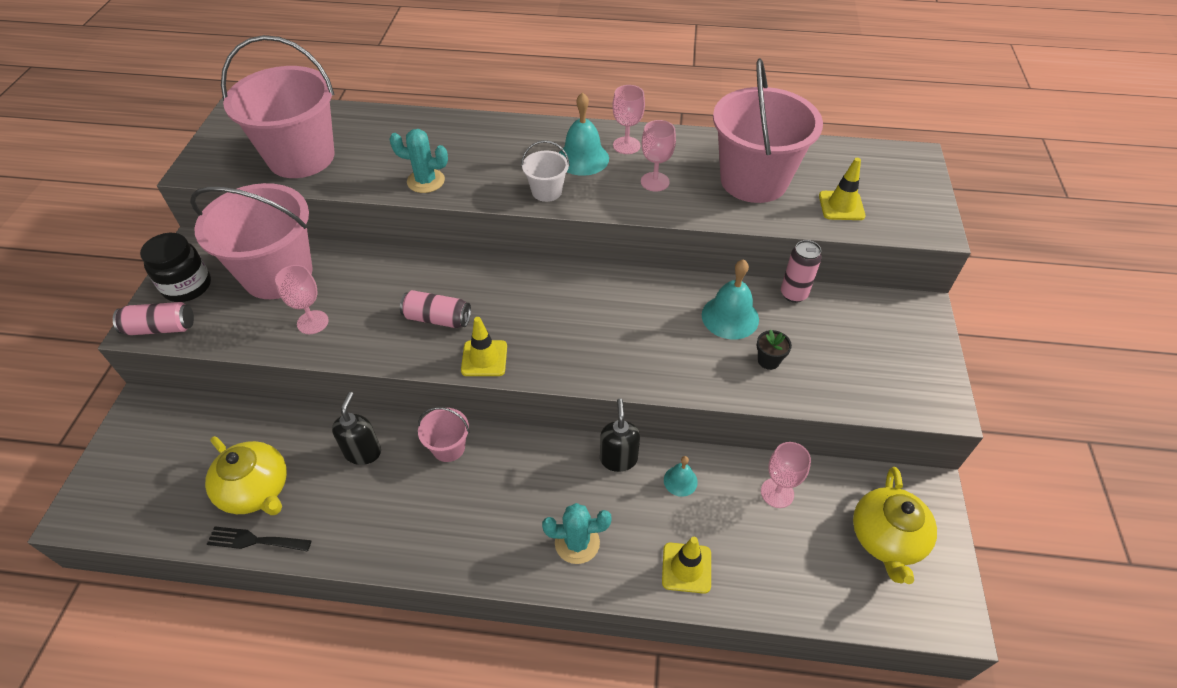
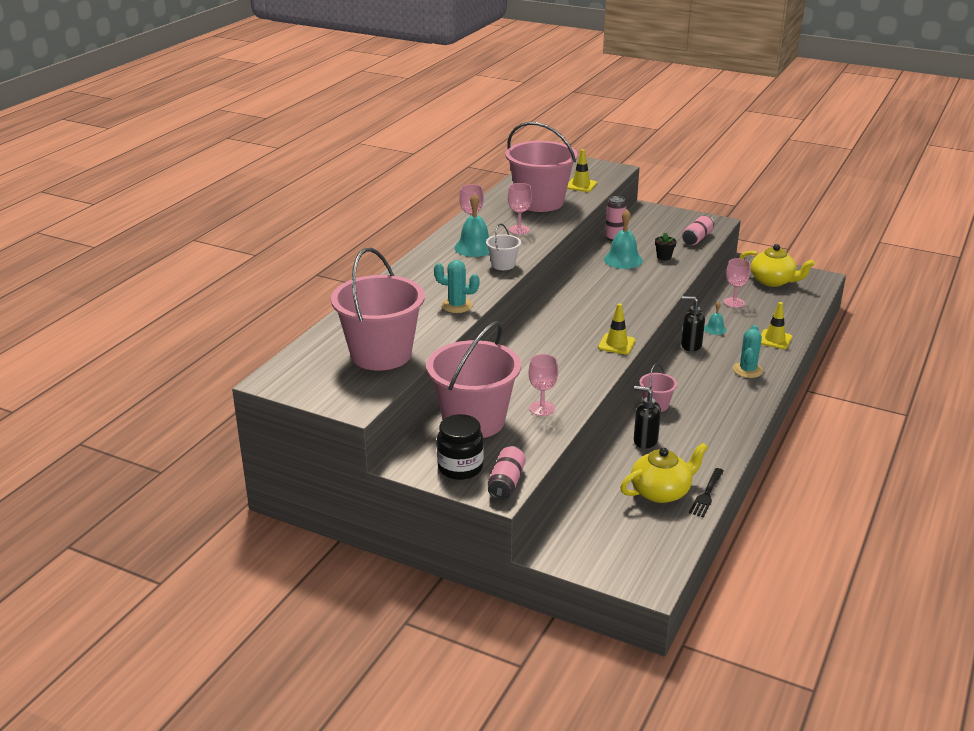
camera: 70 degrees left, 20 degrees down
turquoise cactus [389,129,448,193] -> turquoise cactus turned 75 degrees clockwise [434,260,479,313]
pink can [400,290,471,328] -> pink can moved to [682,215,714,245]

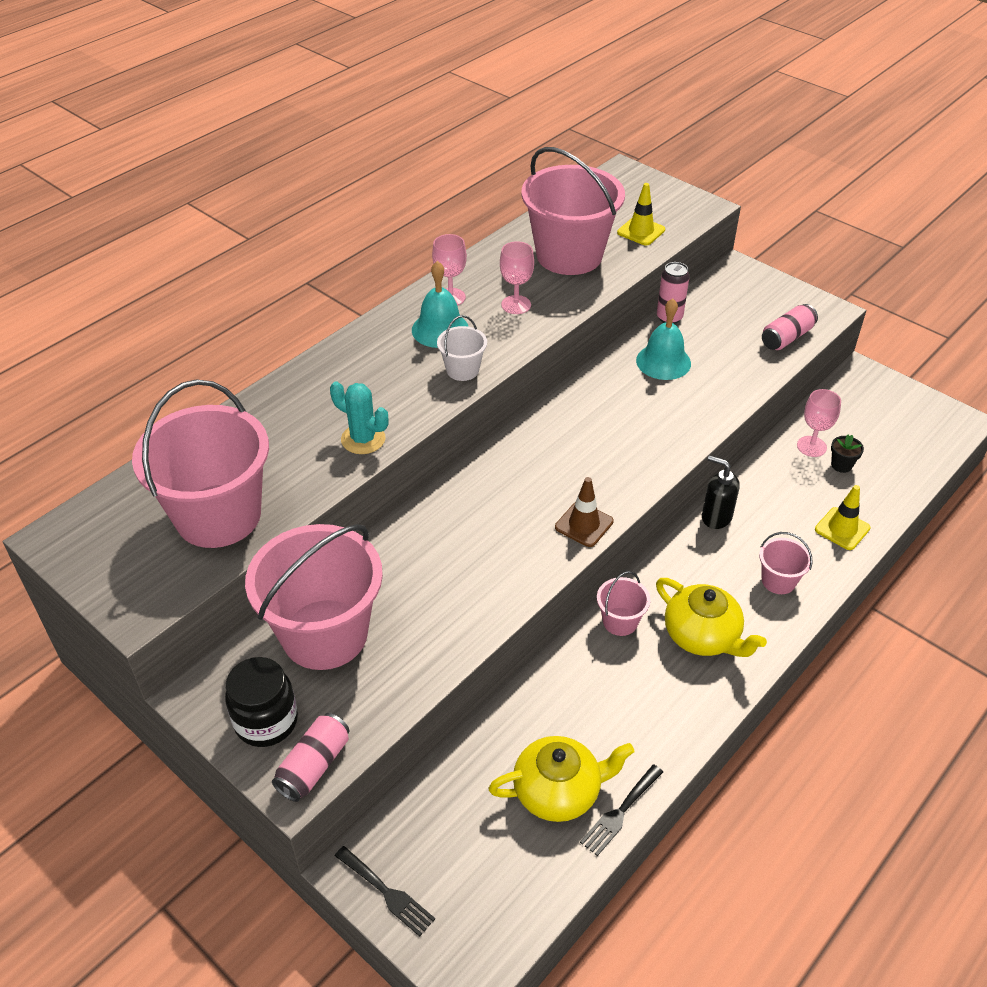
camera: 15 degrees right, 15 degrees up
pink goblet [529,354,558,416] -> none
yellow traffic cone [598,303,635,355] -> brown traffic cone [555,477,613,547]
black soap dispenser [634,386,661,448] -> none
black flower pot [655,233,677,260] -> black flower pot moved to [831,435,864,473]
turquoise bell [704,301,727,335] -> none
turquoise cactus [733,325,763,378] -> pink bucket [759,532,813,594]
yellow teapot [740,244,815,287] -> yellow teapot moved to [656,578,767,657]
none -> black fork [335,846,435,937]

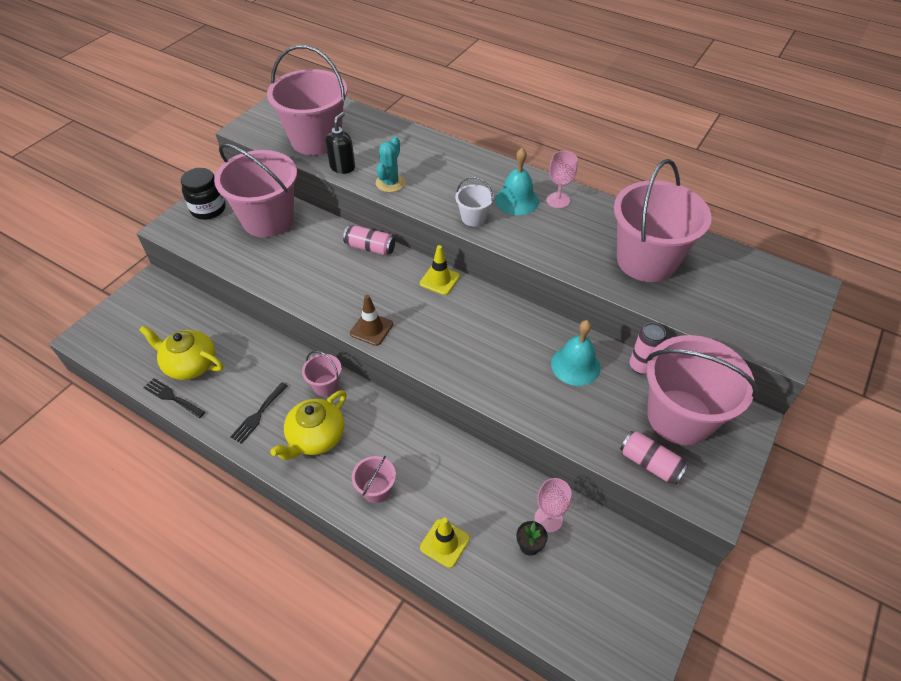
camera: 80 degrees right, 5 degrees up
pink can [272,713,350,802] -> pink can moved to [343,225,395,256]
black fork [335,846,435,937] -> black fork moved to [230,382,288,444]
yellow teapot [488,736,634,822] -> yellow teapot turned 135 degrees clockwise [139,325,223,380]
pink goblet [500,241,534,314] -> none
yellow traffic cone [617,183,665,245] -> yellow traffic cone moved to [420,245,460,295]
black soap dispenser [702,455,740,529] -> black soap dispenser moved to [325,112,355,174]
none -> pink bucket [646,335,758,445]

